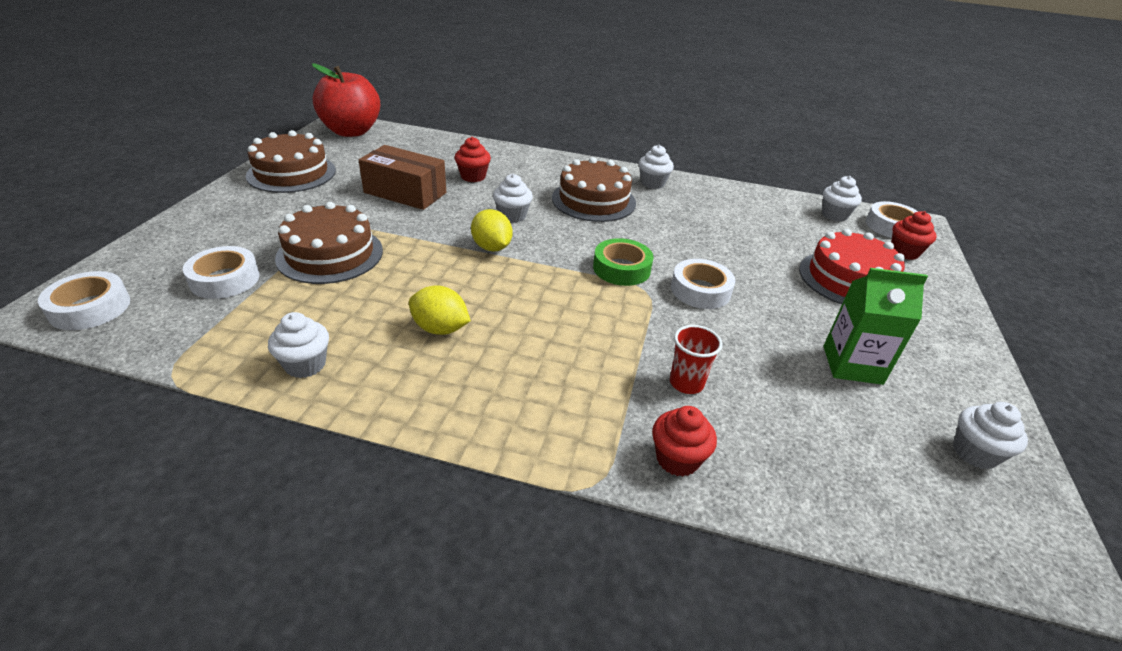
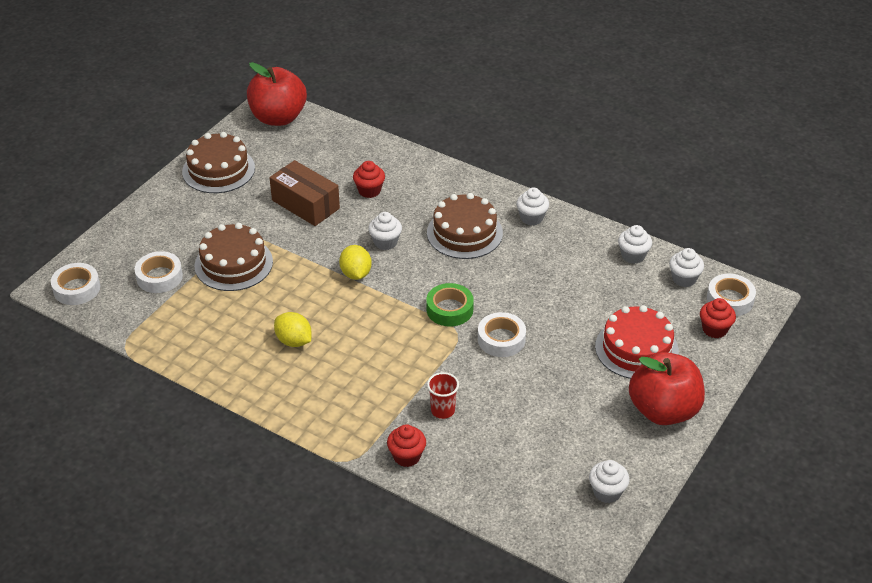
camera: 20 degrees right, 5 degrees up
white cupcake [268,312,329,378] -> white cupcake moved to [618,225,652,264]
green carton [824,268,928,385] -> none
none -> red apple [629,352,705,425]

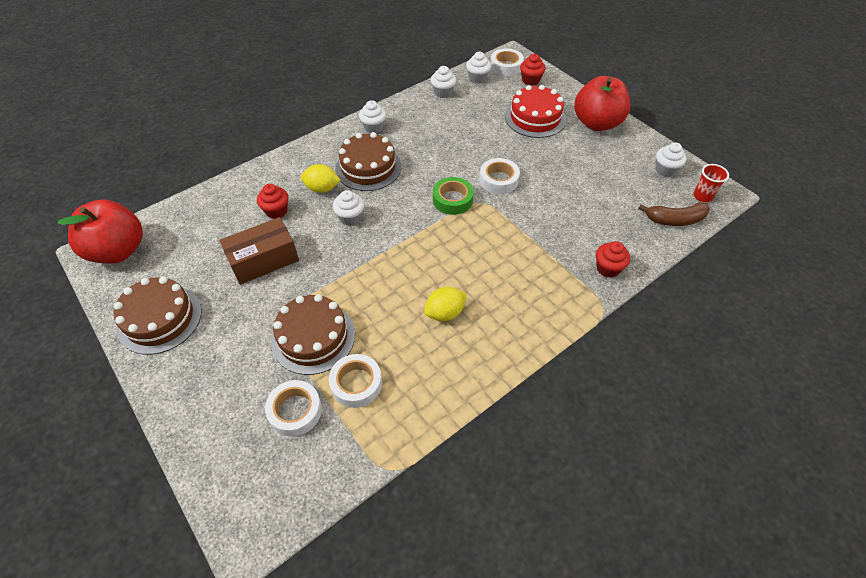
camera: 70 degrees left, 10 degrees up
white tape [51,263,100,305] -> white tape moved to [329,354,382,408]
yellow lemon [339,245,372,280] -> yellow lemon moved to [301,164,341,193]
red cup [427,372,459,419] -> red cup moved to [693,164,729,202]
none -> brown banana [638,202,710,226]

